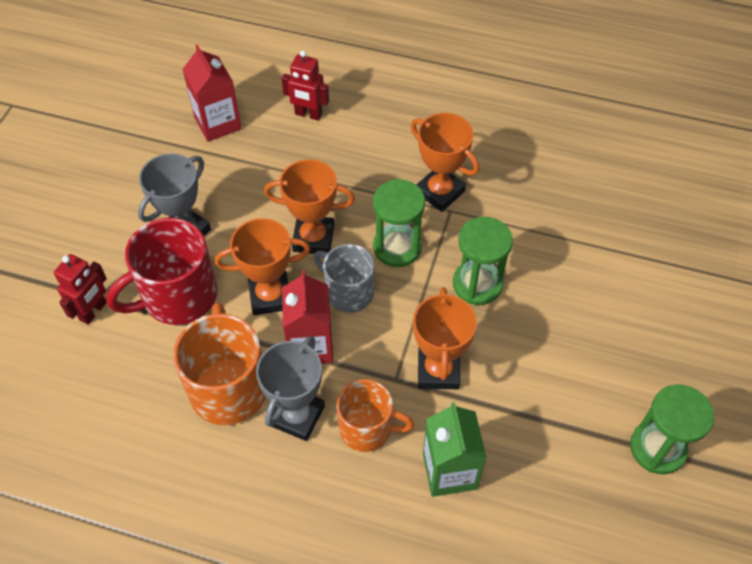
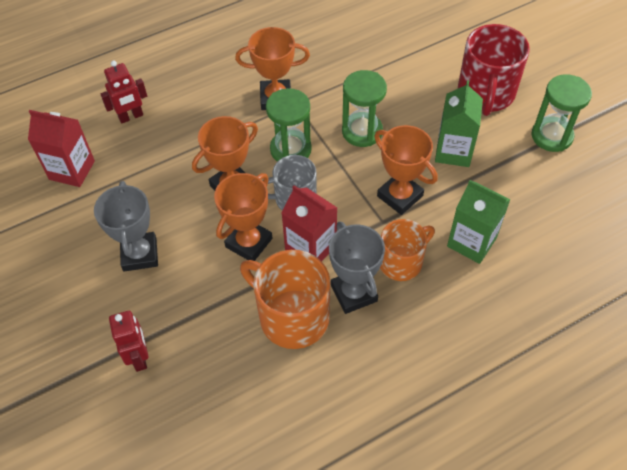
camera: 45 degrees left, 0 degrees up
red mug [106,218,217,325] -> red mug moved to [458,24,530,116]
none -> green carton [435,80,483,167]

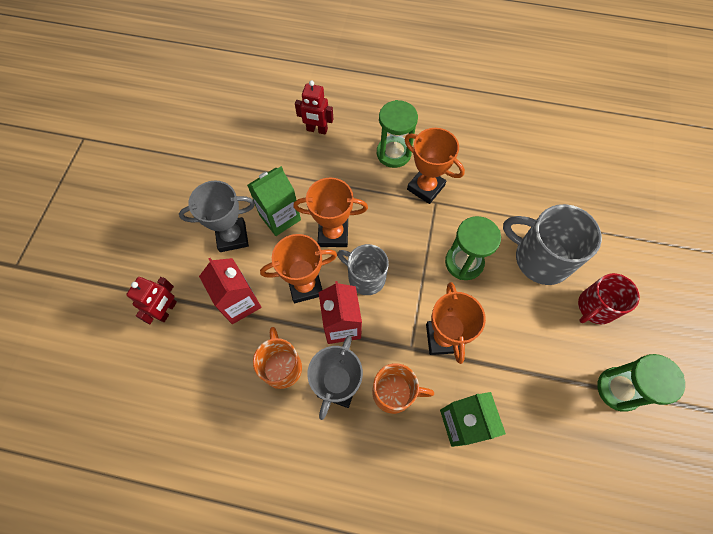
camera: 40 degrees right, 10 degrees up
red carton [28,110,95,187] -> red carton moved to [199,258,262,324]
grey trophy [94,181,158,272] -> grey trophy turned 45 degrees clockwise [179,180,255,252]
orange mug [240,250,330,349] -> orange mug [253,327,302,389], size x0.65
green hourglass [266,88,312,162] -> green hourglass moved to [377,100,418,168]
green carton [435,80,483,167] -> green carton moved to [247,166,301,236]
red mug [458,24,530,116] -> red mug [578,273,640,324], size x0.65
none -> grey mug [503,204,602,285]

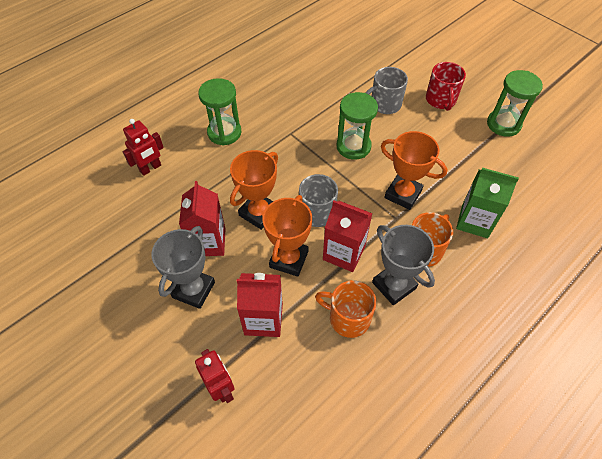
camera: 55 degrees left, 10 degrees down
green carton [247,166,301,236] -> red carton [179,181,226,256]
orange trophy [405,128,465,204] -> none
grey mug [503,204,602,285] -> grey mug [366,67,408,114], size x0.65

